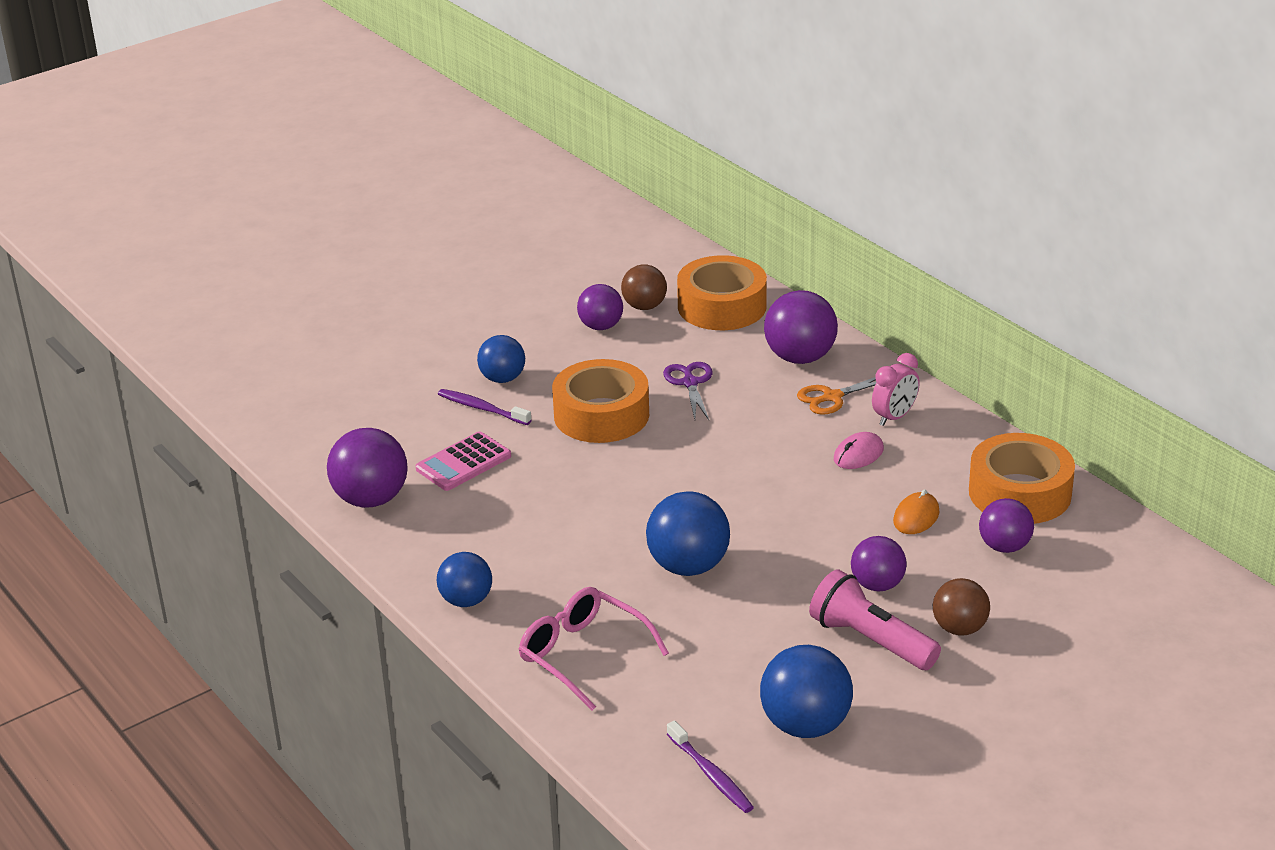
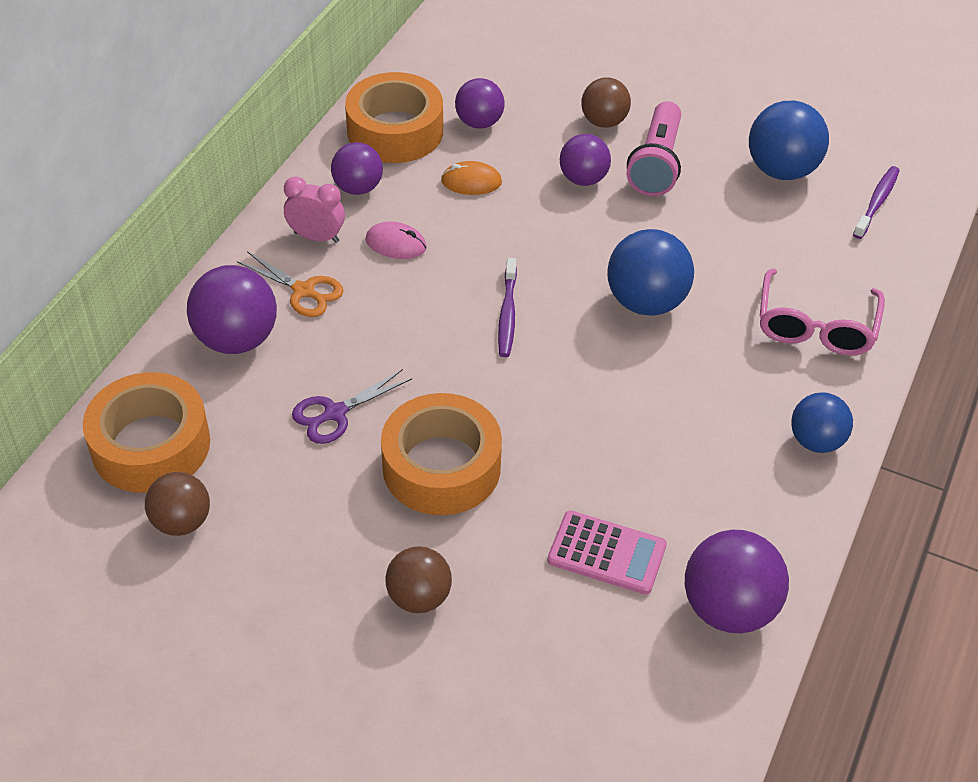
camera: 120 degrees left, 15 degrees up
purple toothbrush [438,389,531,425] -> purple toothbrush moved to [498,258,517,357]
blue ball [477,335,525,383] -> brown ball [385,546,452,613]
purple ball [577,284,623,330] -> purple ball moved to [331,142,383,195]

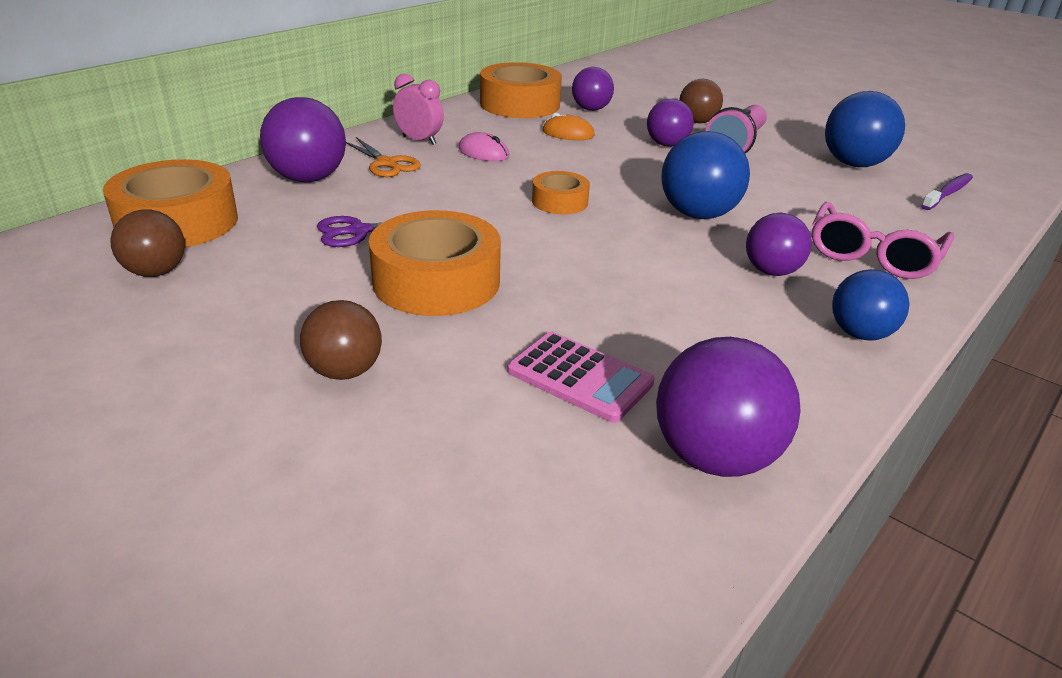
camera: 15 degrees right, 15 degrees down
purple ball [331,142,383,195] -> purple ball moved to [746,213,812,276]
purple toothbrush [498,258,517,357] -> orange tape [532,171,590,214]

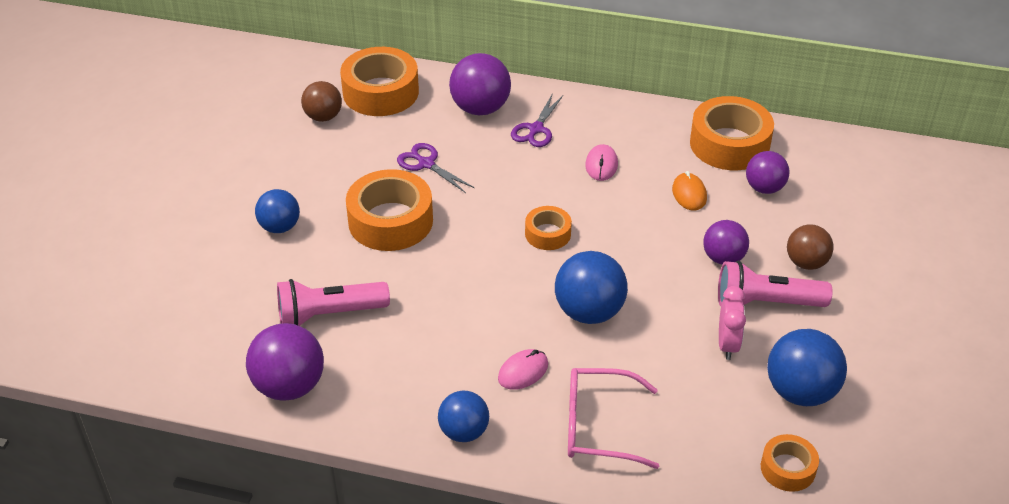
camera: 65 degrees right, 10 degrees up
brown ball [300,300,382,380] -> blue ball [255,189,300,233]
orange scissors [346,137,421,177] -> purple scissors [511,93,563,147]
pink clock [393,74,444,145] -> pink clock moved to [719,286,746,360]
pink calculator [507,332,655,423] -> pink flashlight [277,279,390,326]
purple ball [746,213,812,276] -> pink mouse [498,349,548,390]
purple toothbrush [921,173,973,210] -> orange tape [761,434,819,492]

